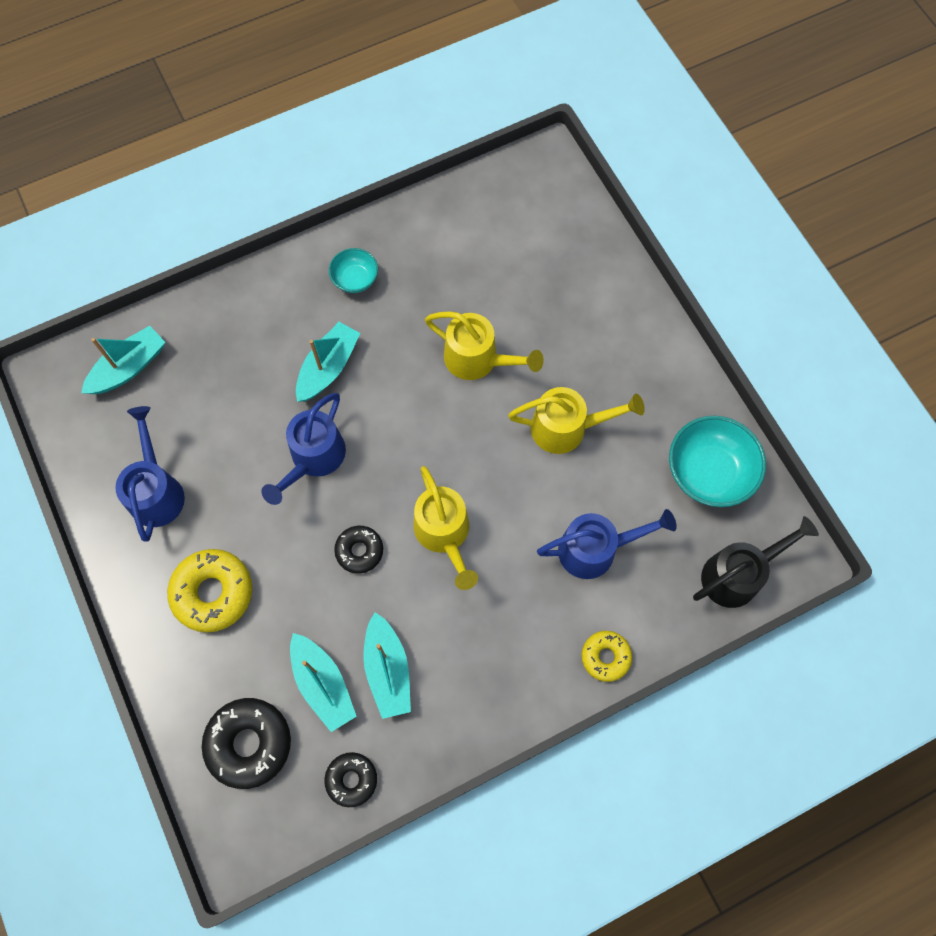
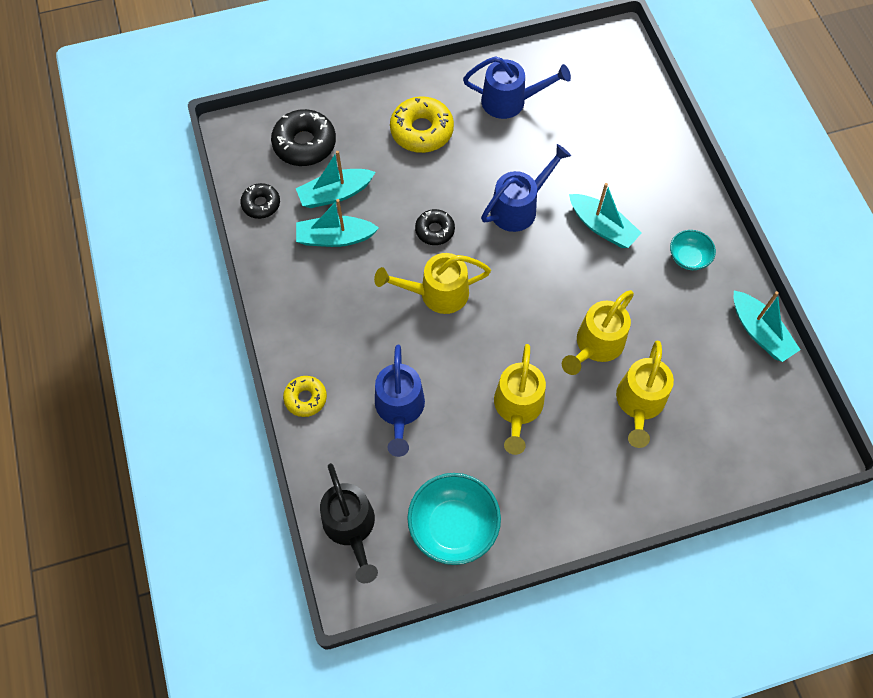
camera: 100 degrees right, 5 degrees down
turquoise boat [81,326,166,394] -> turquoise boat moved to [734,291,800,362]
blue watering can [262,393,346,505] -> blue watering can turned 105 degrees clockwise [481,144,571,232]
none -> yellow watering can [616,341,674,448]

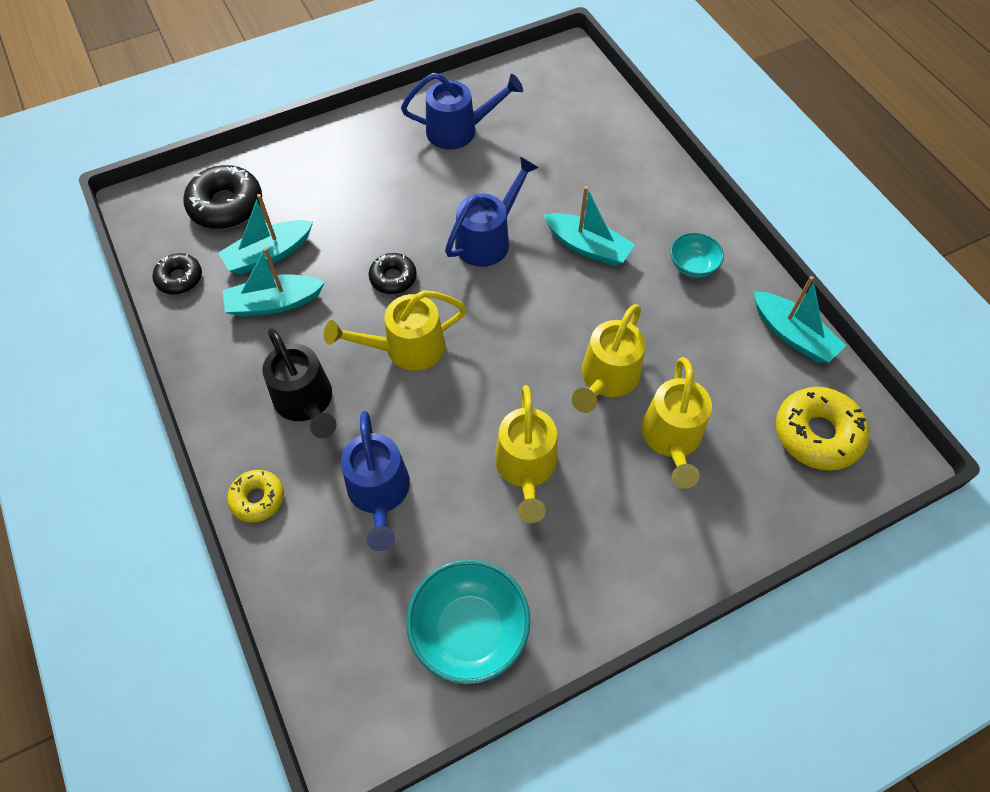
camera: 10 degrees left, 5 degrees down
black watering can [320,463,378,583] -> black watering can moved to [262,328,336,438]
yellow donut [390,96,454,153] -> yellow donut moved to [776,387,870,471]

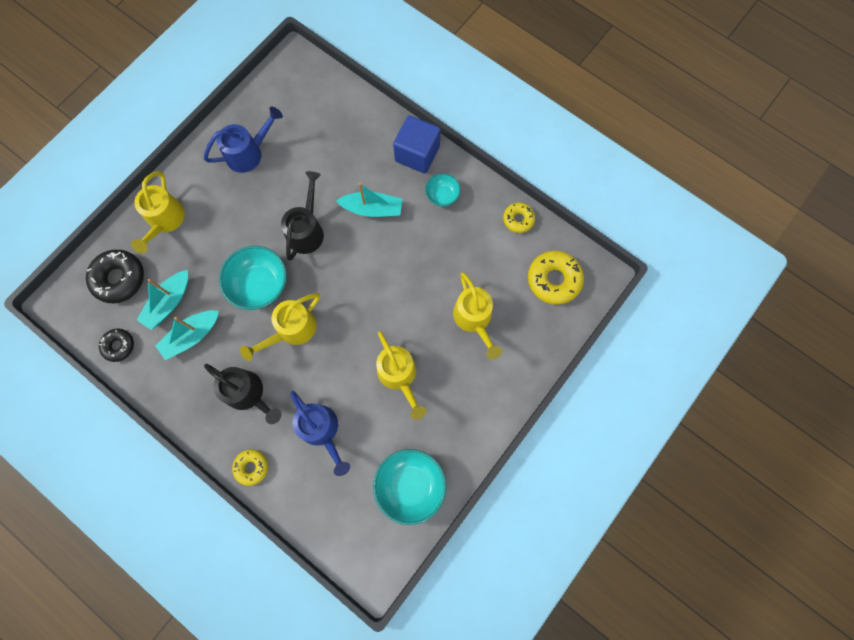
camera: 25 degrees left, 15 degrees up
black donut [369,253,417,294] -> turquoise bowl [219,246,287,310]
blue watering can [445,156,539,267] -> black watering can [281,171,324,261]
yellow watering can [572,304,646,413] -> yellow watering can moved to [131,171,185,253]
turquoise boat [754,276,846,363] -> yellow donut [503,203,535,233]
none -> blue cube [393,115,441,173]

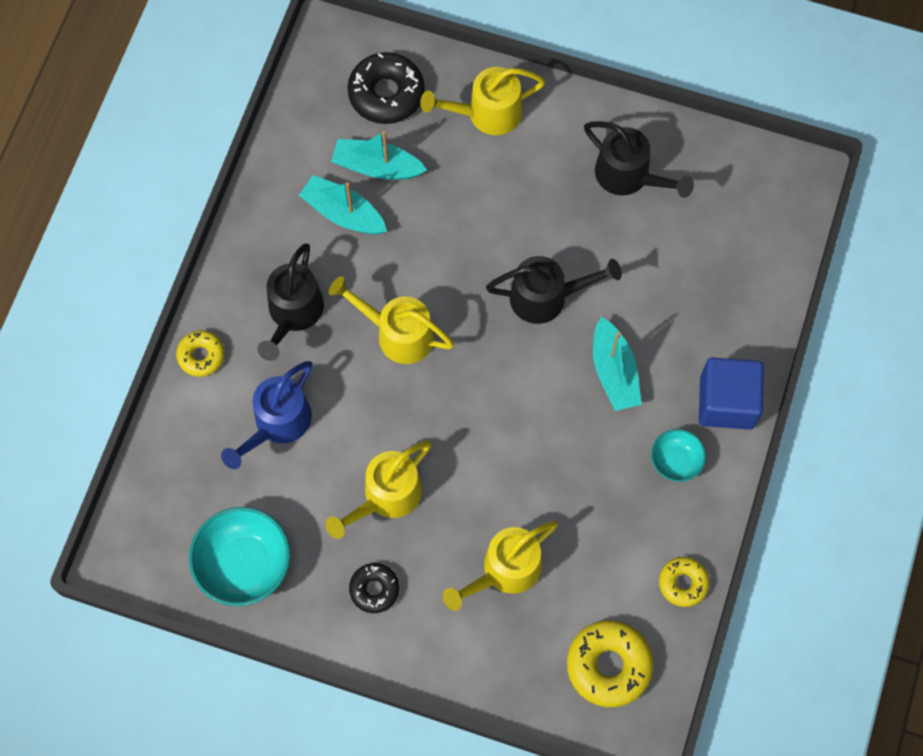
camera: 70 degrees right, 5 degrees down
black donut [99,329,134,362] -> black donut moved to [349,563,400,613]
blue watering can [204,107,283,173] -> black watering can [584,121,694,198]
turquoise bowl [219,246,287,310] -> none

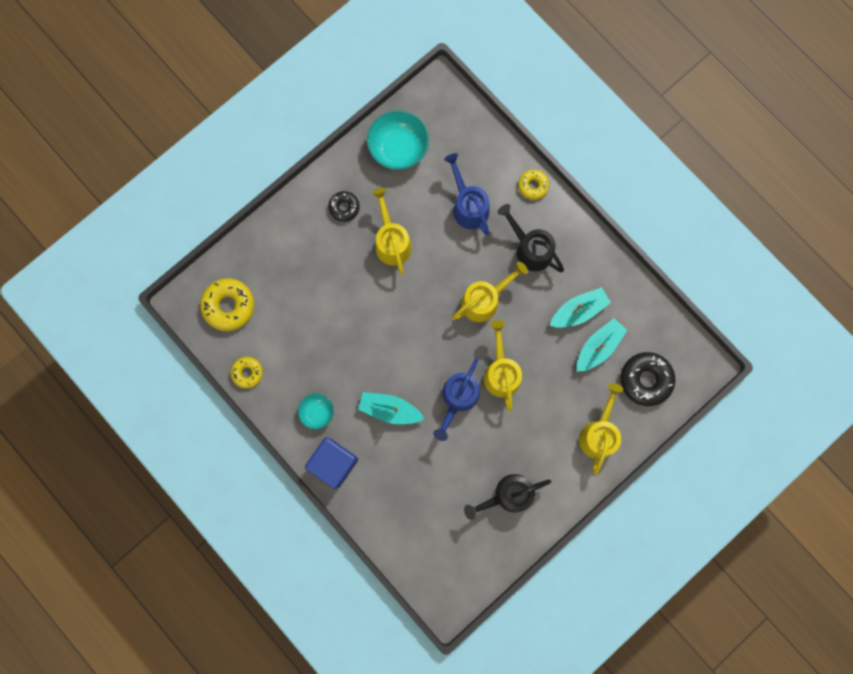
camera: 120 degrees right, 10 degrees up
yellow watering can [443,521,558,611] -> yellow watering can moved to [484,320,522,412]
black watering can [486,256,622,324] -> blue watering can [433,358,480,441]

